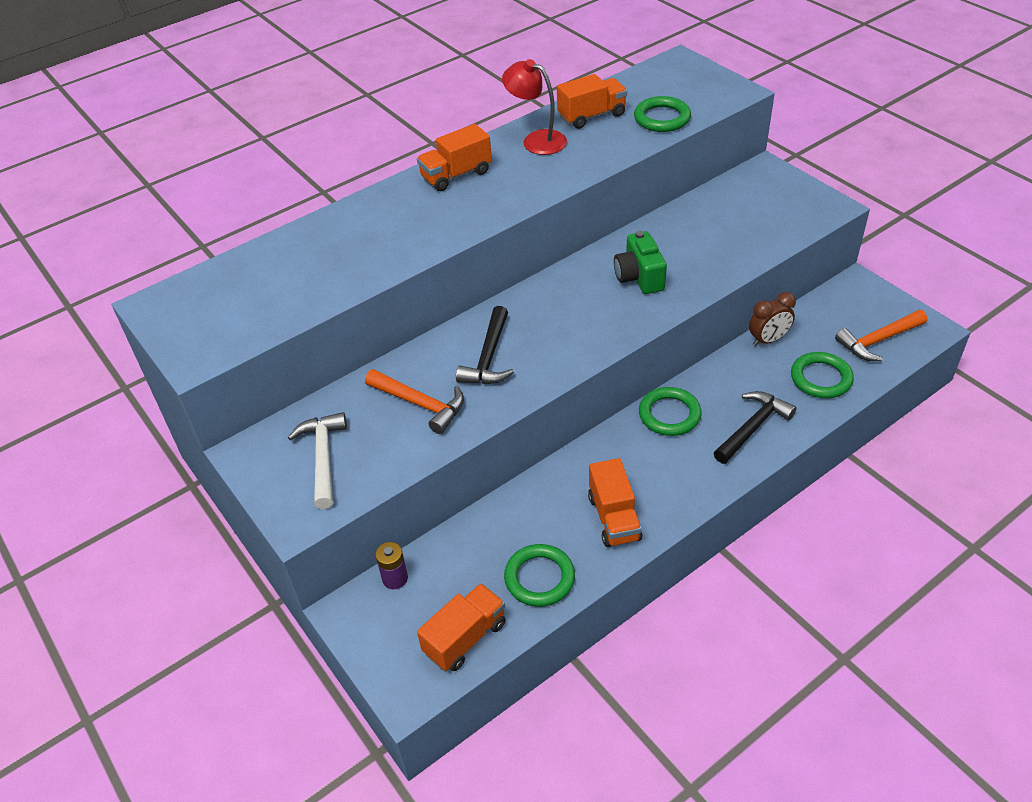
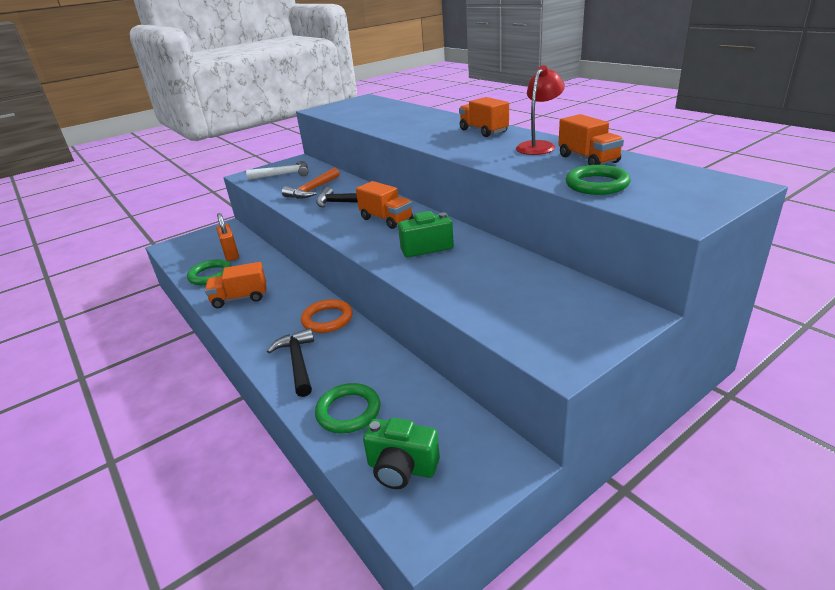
camera: 90 degrees right, 15 degrees down
purple battery [375,542,408,589] -> none
orange truck [417,583,506,671] -> orange truck moved to [356,181,413,229]
green ring [639,387,702,436] -> orange ring [301,299,353,333]
black hammer [714,391,797,464] -> black hammer turned 150 degrees counterclockwise [267,328,314,397]
brown clock [749,292,796,346] -> none
orange hammer [835,310,927,361] -> green camera [363,418,440,489]
none -> orange padlock [216,213,239,261]

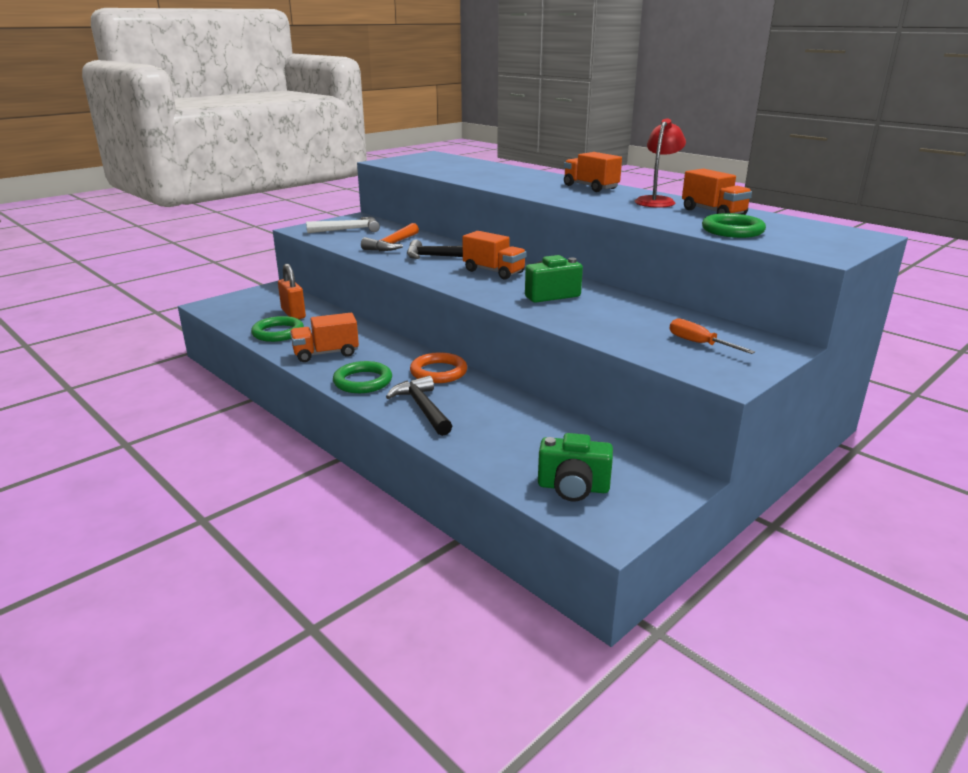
camera: 10 degrees left, 5 degrees down
green ring [315,383,380,434] -> green ring moved to [333,361,392,393]
none -> orange screwdriver [670,318,755,354]

